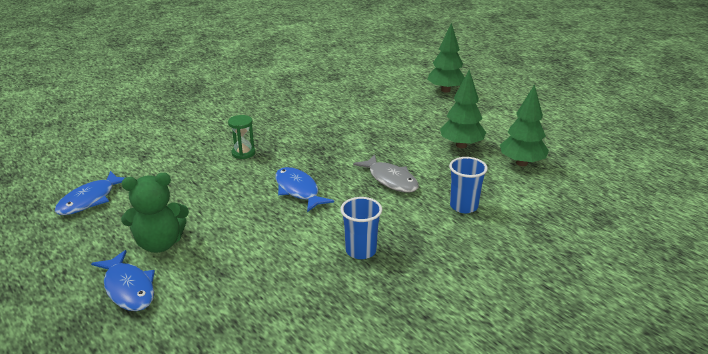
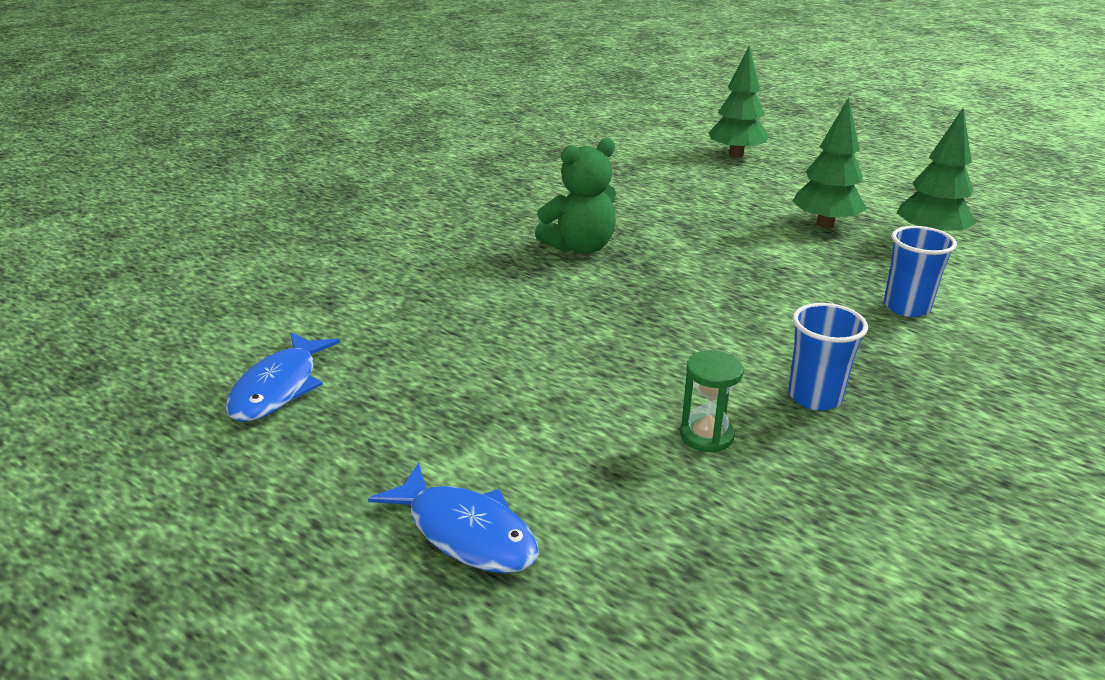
camera: 15 degrees left, 0 degrees up
green teddy bear [121,173,189,253] -> green teddy bear moved to [535,138,616,254]
green hourglass [228,115,255,159] -> green hourglass moved to [680,350,744,452]
blue fish [275,167,334,212] -> none
grey fish [353,154,419,193] -> none

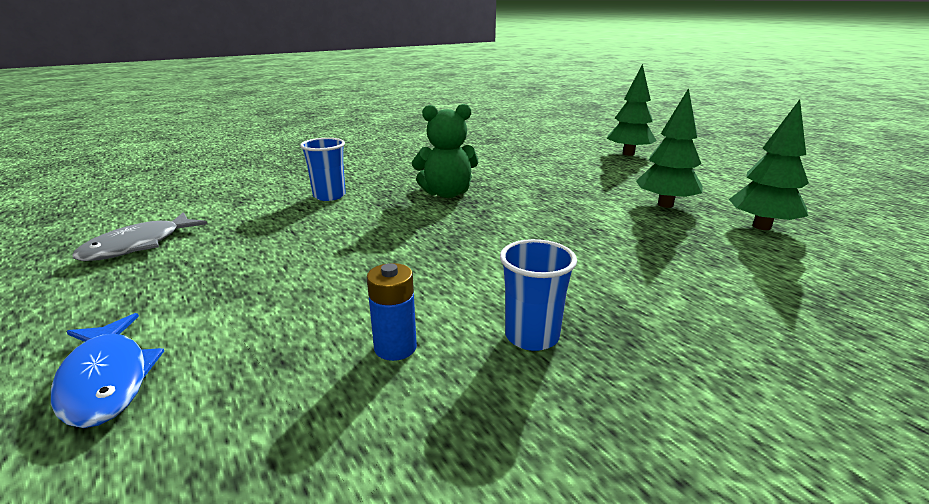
camera: 20 degrees right, 5 degrees down
blue fish [226,332,340,422] -> grey fish [72,212,207,261]
green hourglass [680,350,744,452] -> blue battery [367,263,417,361]
blue cup [884,226,957,317] -> blue cup moved to [300,138,346,201]

